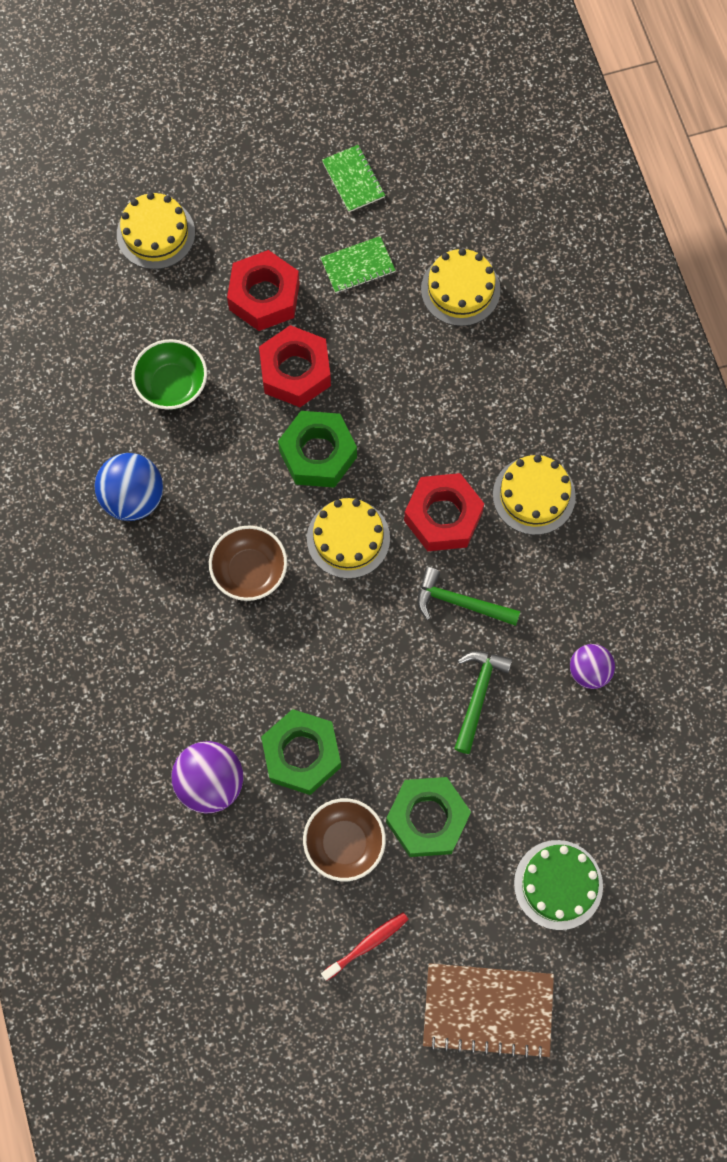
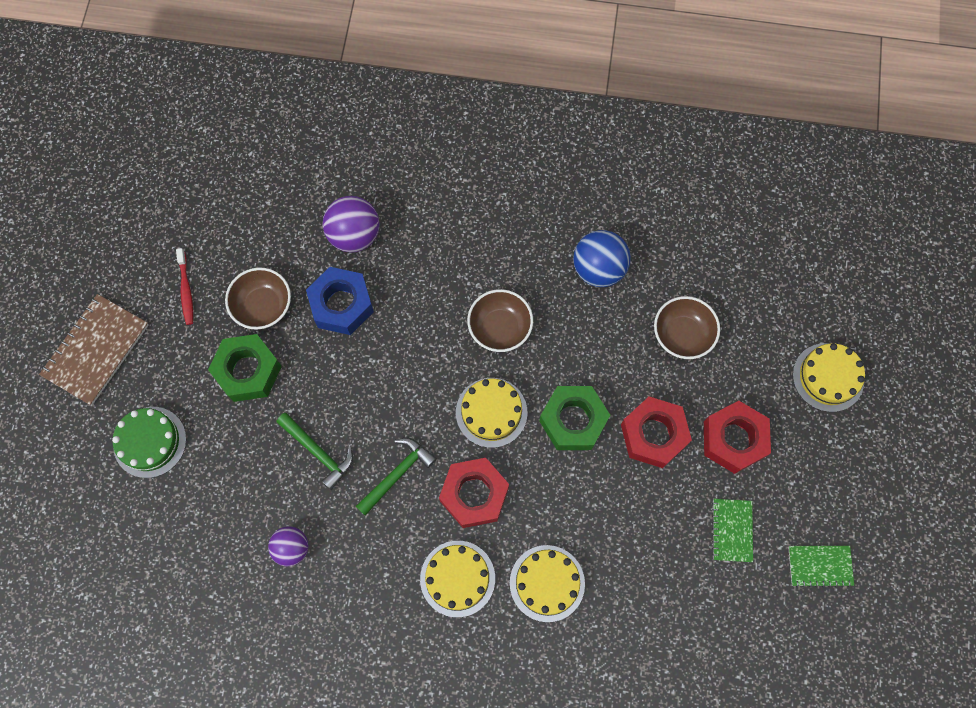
camera: 115 degrees right, 0 degrees up
green bowl [131,339,207,410] -> brown bowl [654,296,720,359]
green nut [261,709,341,795] -> blue nut [306,267,374,335]
yellow cake [421,248,501,326] -> yellow cake moved to [510,545,585,622]

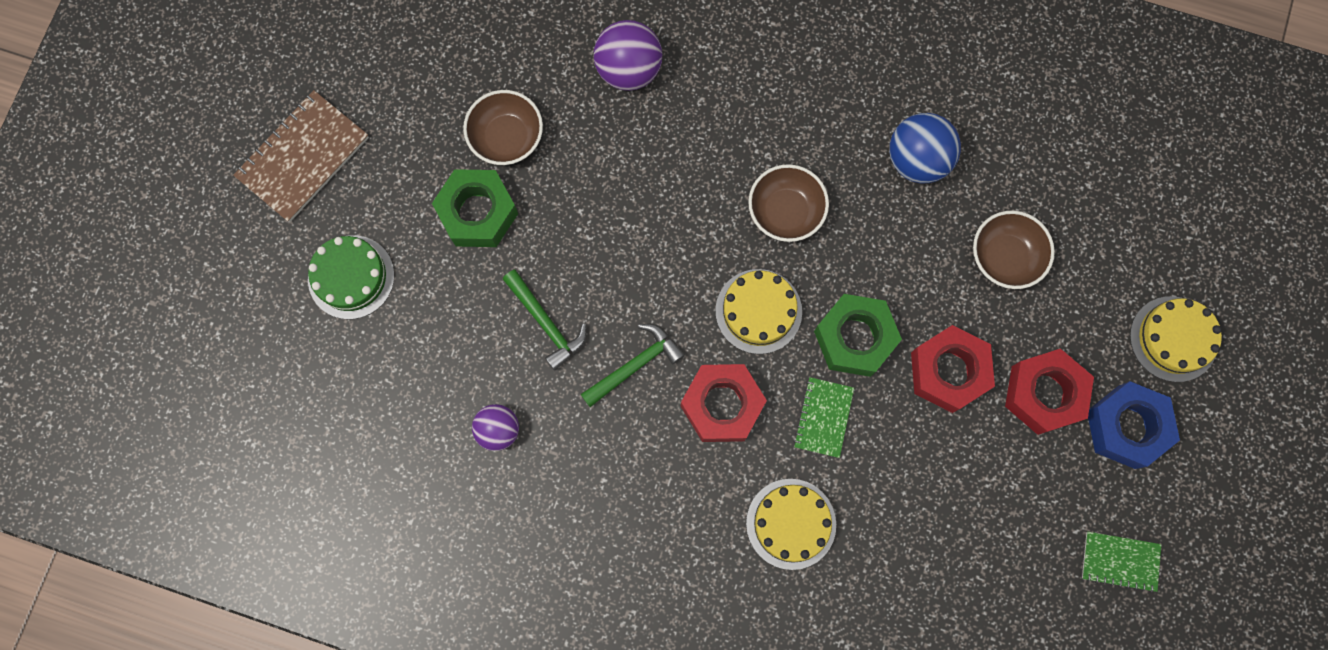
camera: 10 degrees right, 5 degrees up
red toothbrush [176,248,193,325] -> none
blue nut [306,267,374,335] -> blue nut moved to [1088,381,1180,469]
yellow cake [420,541,495,617] -> none
green notebook [712,499,753,562] -> green notebook moved to [793,377,854,458]

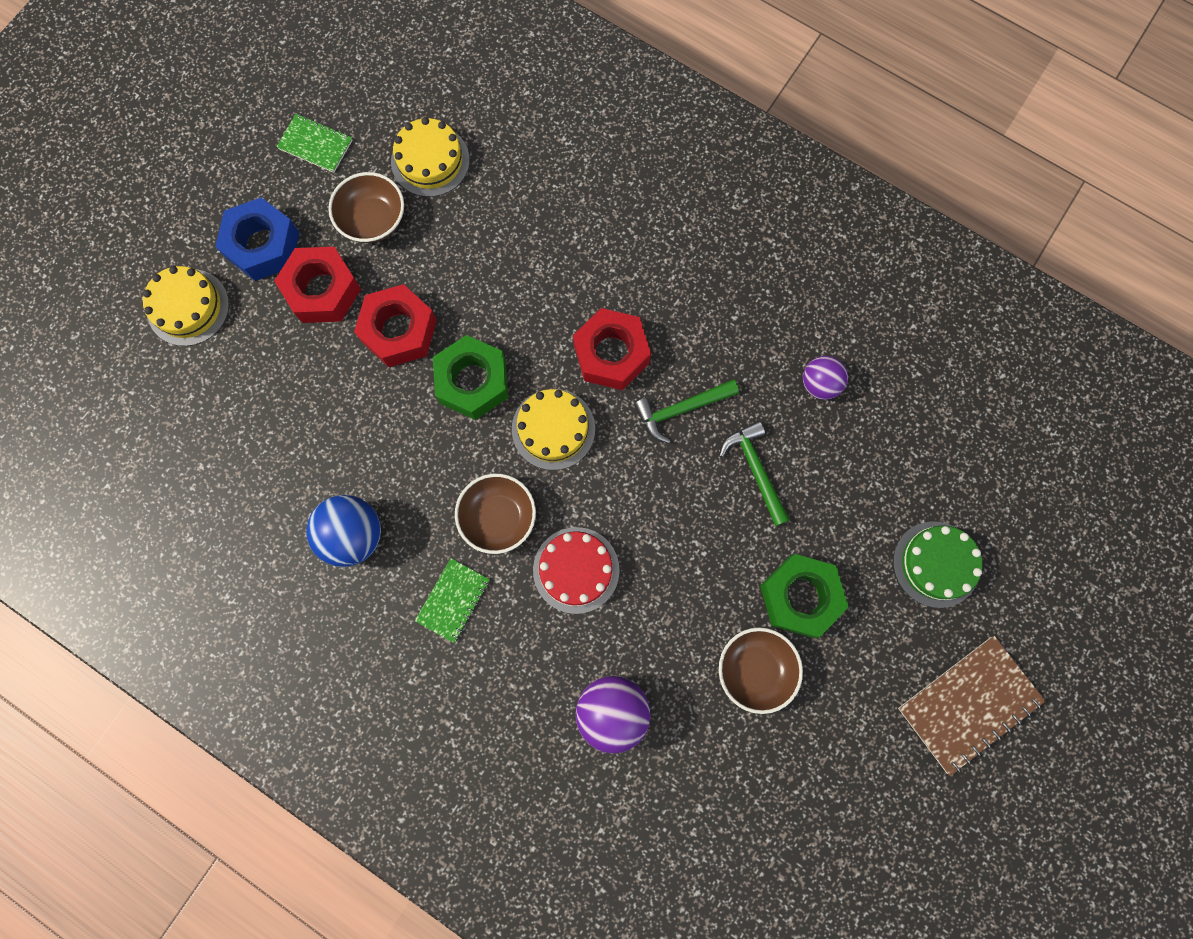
camera: 165 degrees left, 0 degrees up
yellow cake [746,479,836,570] -> yellow cake moved to [391,117,470,197]
green notebook [793,377,854,458] -> green notebook moved to [415,558,490,643]
brown bowl [973,211,1055,289] -> brown bowl moved to [328,172,404,243]
none -> red cake [533,527,619,614]

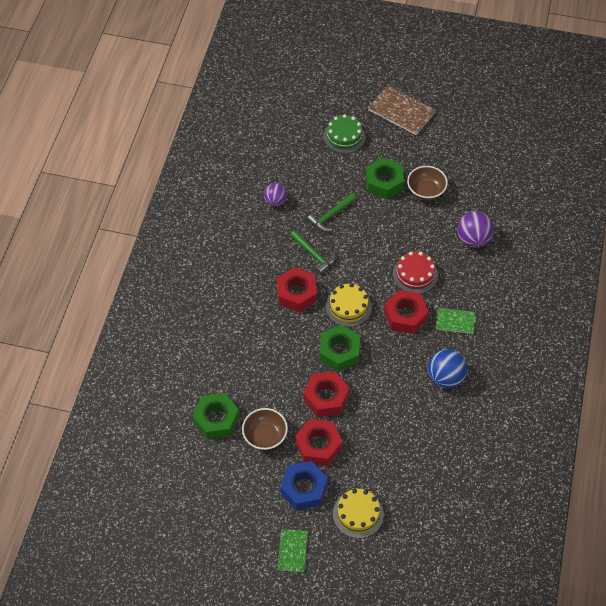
camera: 110 degrees left, 20 degrees down
green notebook [276,114,353,173] -> green notebook moved to [276,529,308,572]
yellow cake [391,117,470,197] -> green nut [192,393,240,440]
brown bowl [455,474,536,554] -> red nut [384,290,429,334]

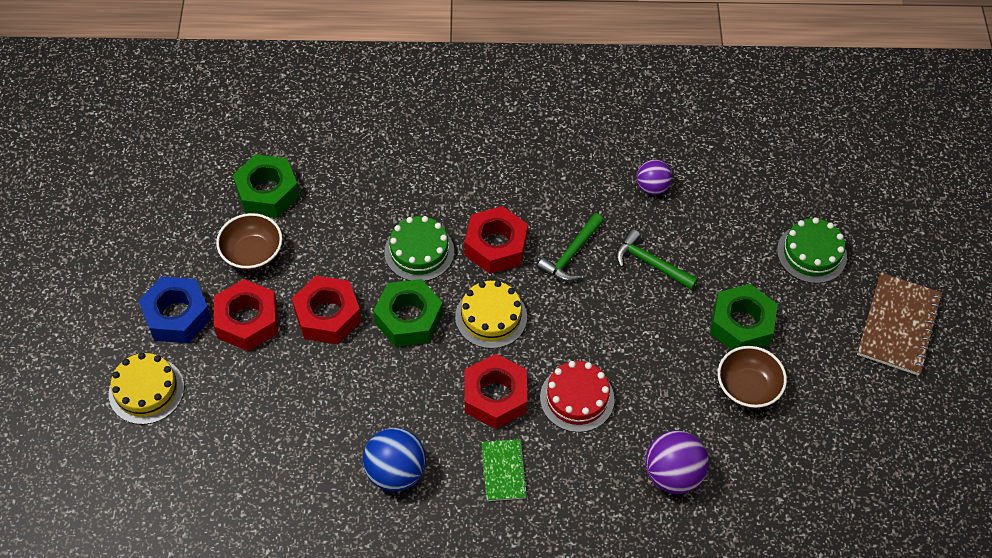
camera: 75 degrees right, 0 degrees up
green notebook [276,529,308,572] -> none
none -> green cake [384,216,454,281]

